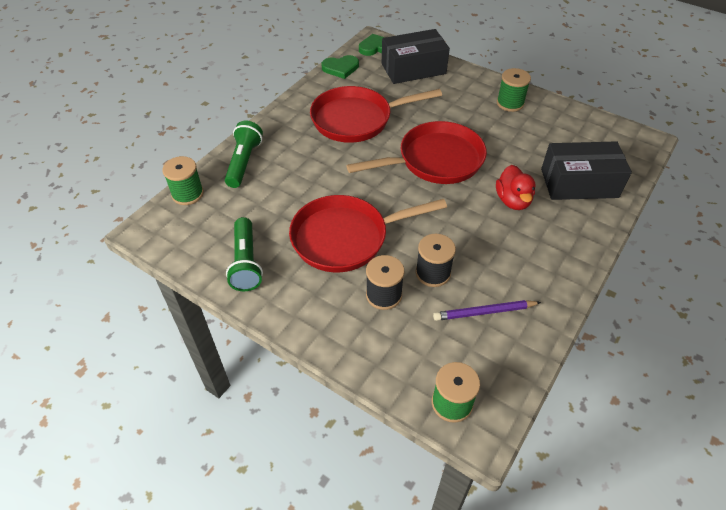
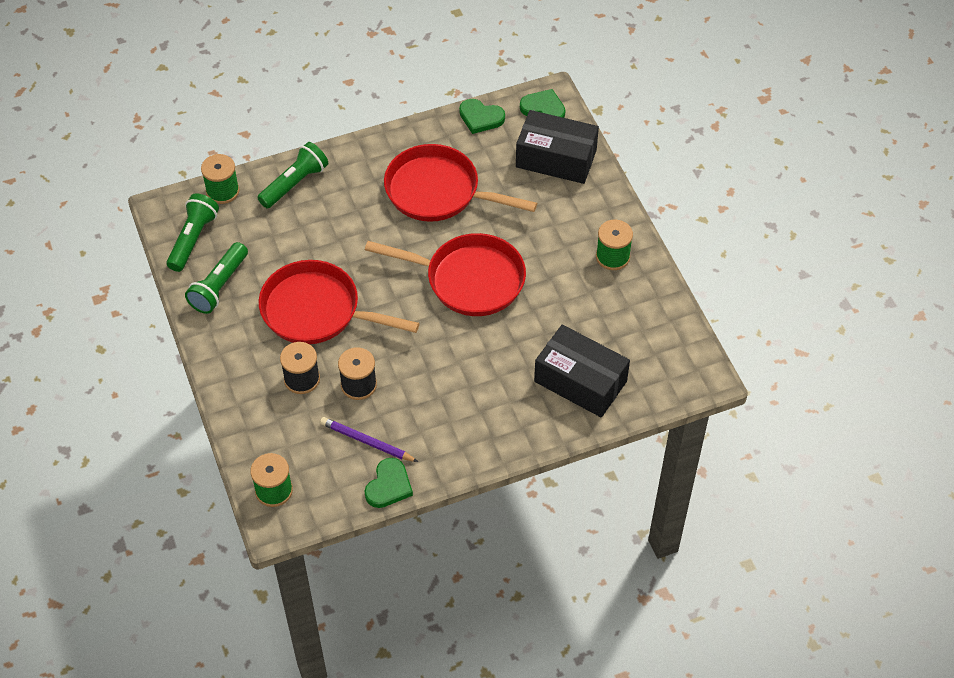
camera: 35 degrees right, 5 degrees up
red duck [496,165,536,210] -> none
none -> green flashlight [166,194,219,272]
none -> green heart [365,458,413,508]

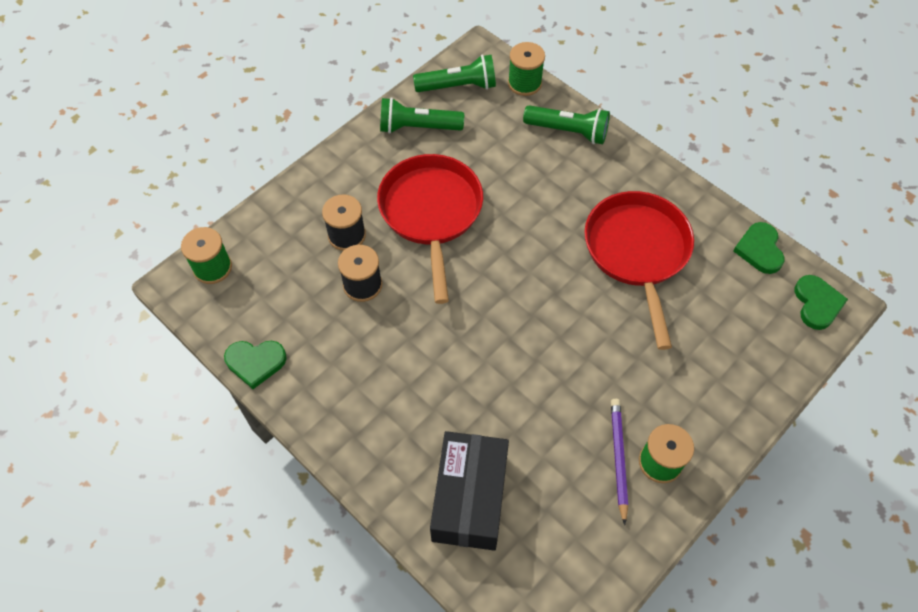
camera: 65 degrees right, 5 degrees up
purple pencil [320,417,418,462] -> purple pencil moved to [611,399,628,525]
red pan [365,233,526,316] -> none
black box [516,110,599,184] -> none

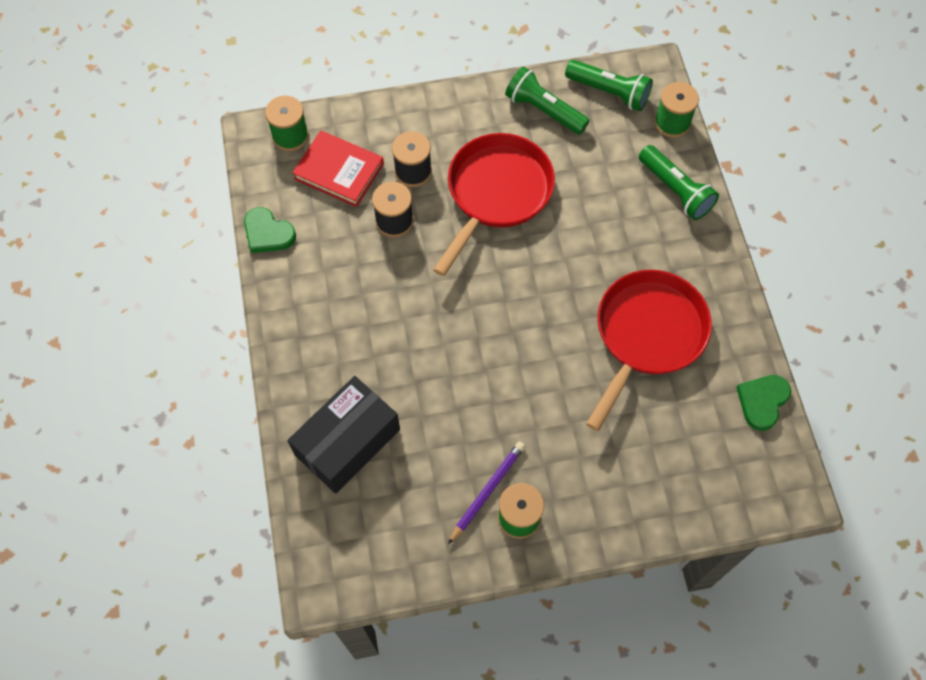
camera: 35 degrees right, 5 degrees up
green heart [795,275,848,330] -> none
none -> red book [292,130,384,207]

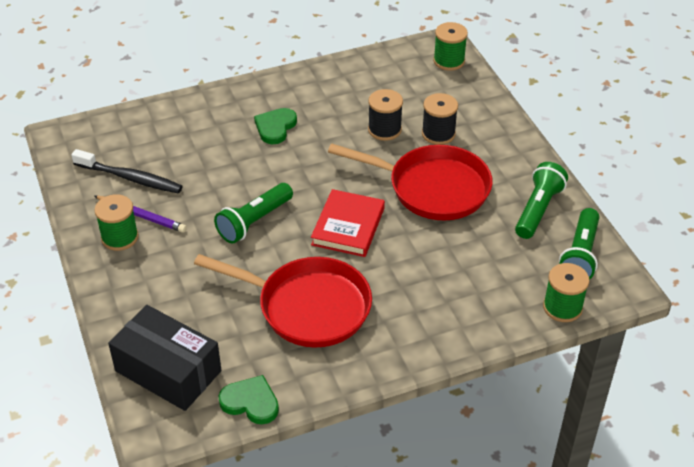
camera: 80 degrees right, 20 degrees down
green heart [244,207,296,253] -> green heart moved to [254,108,297,144]
black box [287,376,400,494] -> black box moved to [108,305,221,411]
red book [292,130,384,207] -> red book moved to [311,189,385,257]
green flashlight [639,145,719,220] -> green flashlight moved to [214,183,293,243]
none -> black toothbrush [71,149,183,194]

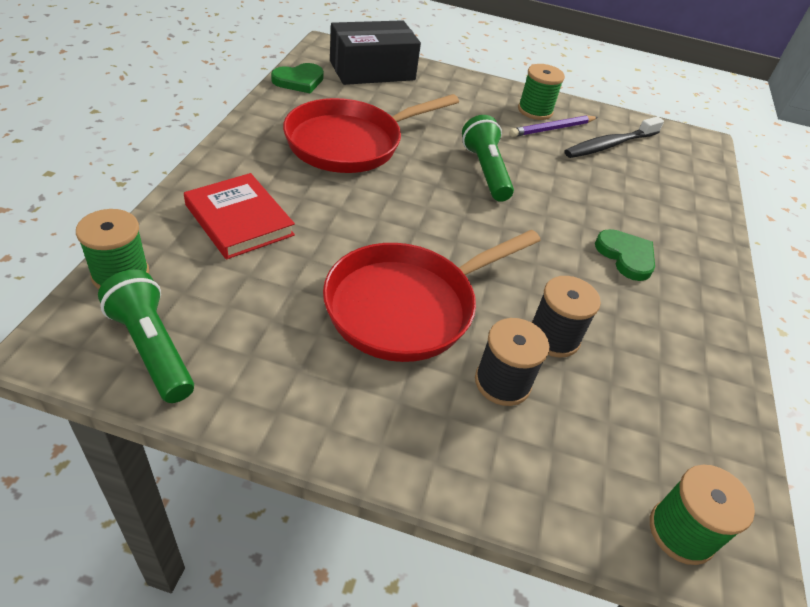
camera: 120 degrees right, 0 degrees up
red book [311,189,385,257] -> red book moved to [184,173,295,259]
green flashlight [515,162,568,239] -> none

